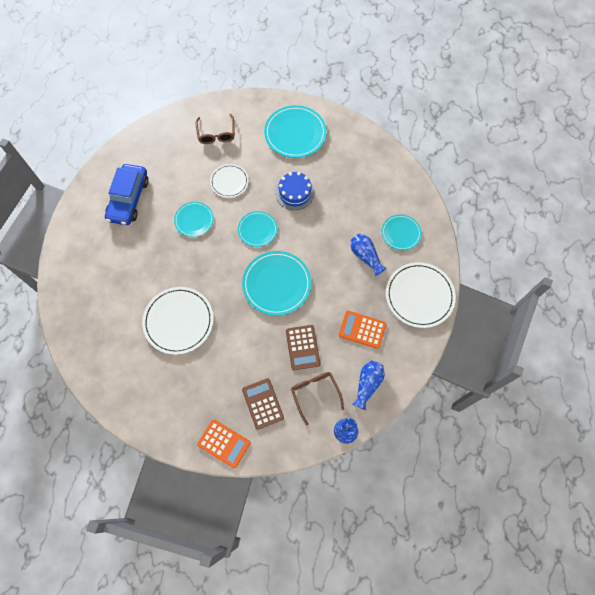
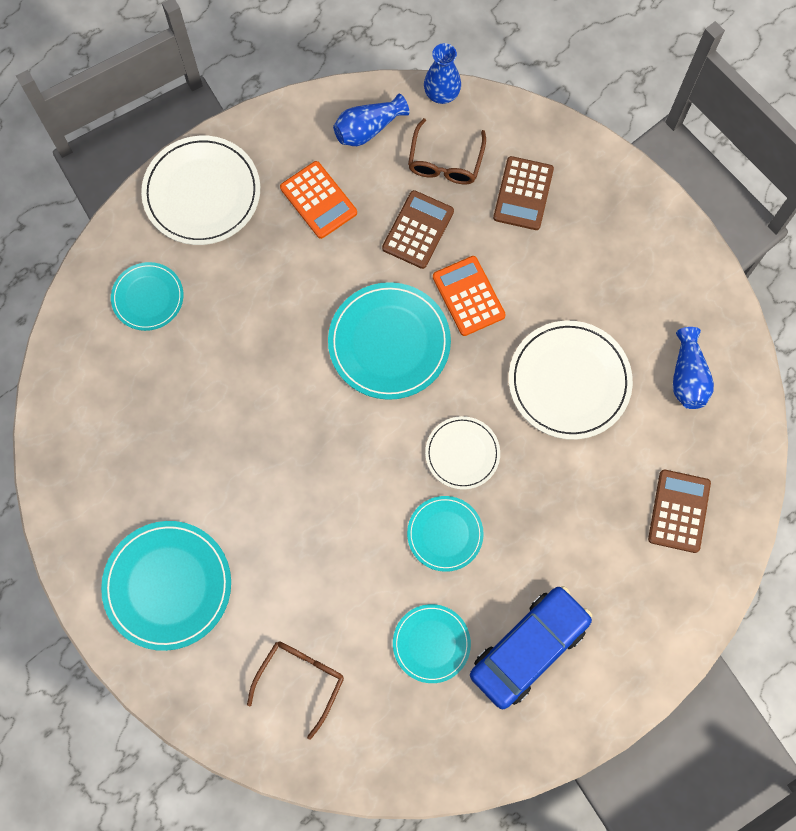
camera: 145 degrees left, 5 degrees up
orange calculator [197,419,250,468] -> orange calculator moved to [433,256,506,336]
white plate [210,164,249,198] -> white plate moved to [425,416,500,490]
turquoise plate [238,211,277,247] -> turquoise plate moved to [393,604,471,683]
blue cake [276,172,314,210] -> none
blue vase [351,233,386,276] -> blue vase moved to [673,327,714,409]
none -> brown calculator [648,470,711,553]

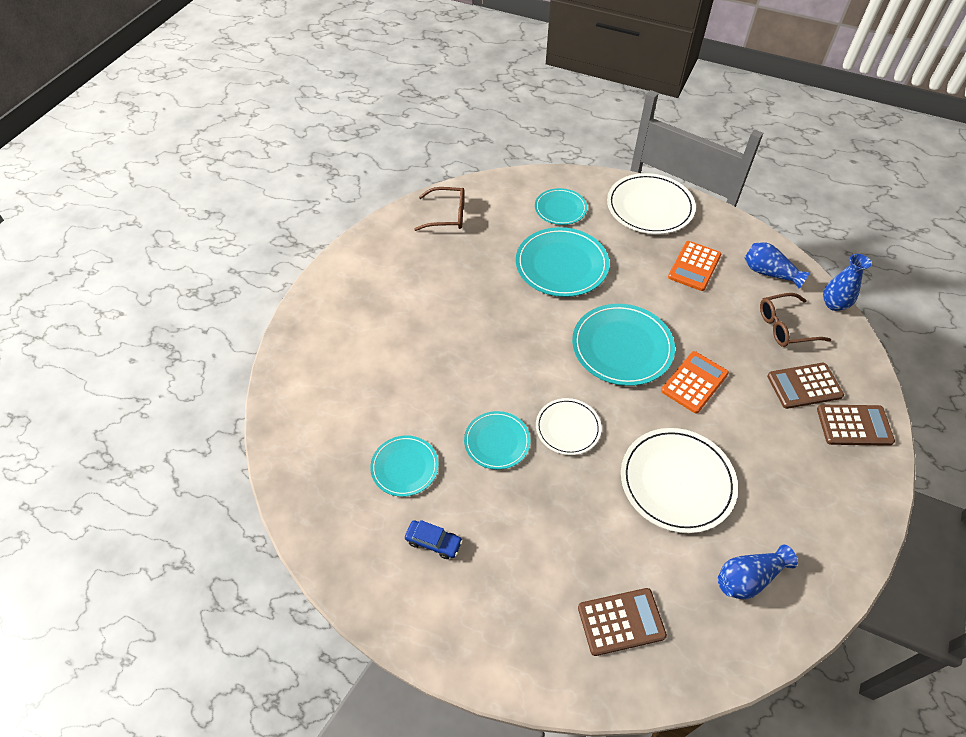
camera: 65 degrees right, 20 degrees down
turquoise plate [101,521,231,651] -> turquoise plate moved to [516,227,610,297]
brown glasses [247,641,344,740] -> brown glasses moved to [414,187,465,231]
brown calculator [382,190,454,269] -> brown calculator moved to [817,405,895,446]
blue car [470,586,592,709] -> blue car [405,520,463,559], size x0.46

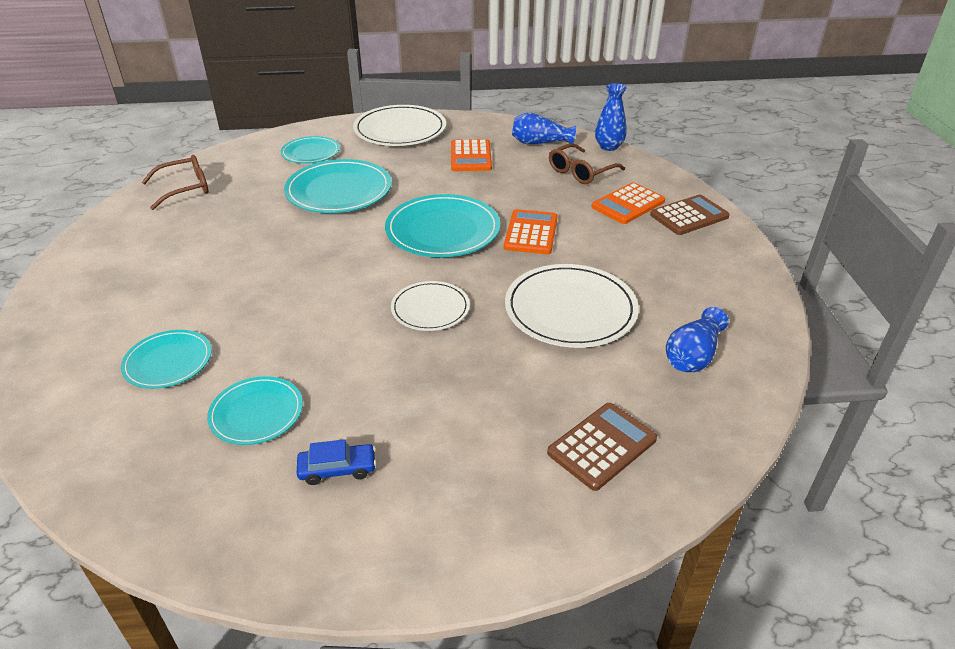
camera: 30 degrees left, 15 degrees down
turquoise plate [464,411,531,470] -> turquoise plate moved to [121,330,212,389]
brown calculator [767,363,844,409] -> orange calculator [592,182,665,224]

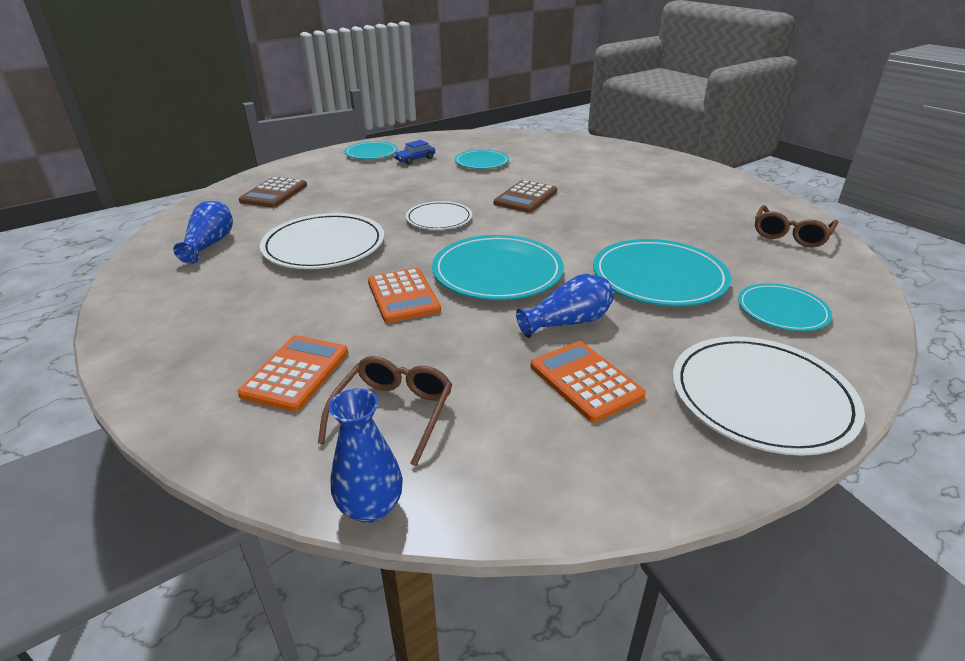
camera: 150 degrees right, 5 degrees down
turquoise plate [121,330,212,389] -> turquoise plate moved to [345,141,398,159]
blue vase [512,113,576,144] -> blue vase moved to [516,274,614,338]
brown calculator [650,195,730,235] -> brown calculator moved to [494,180,557,213]

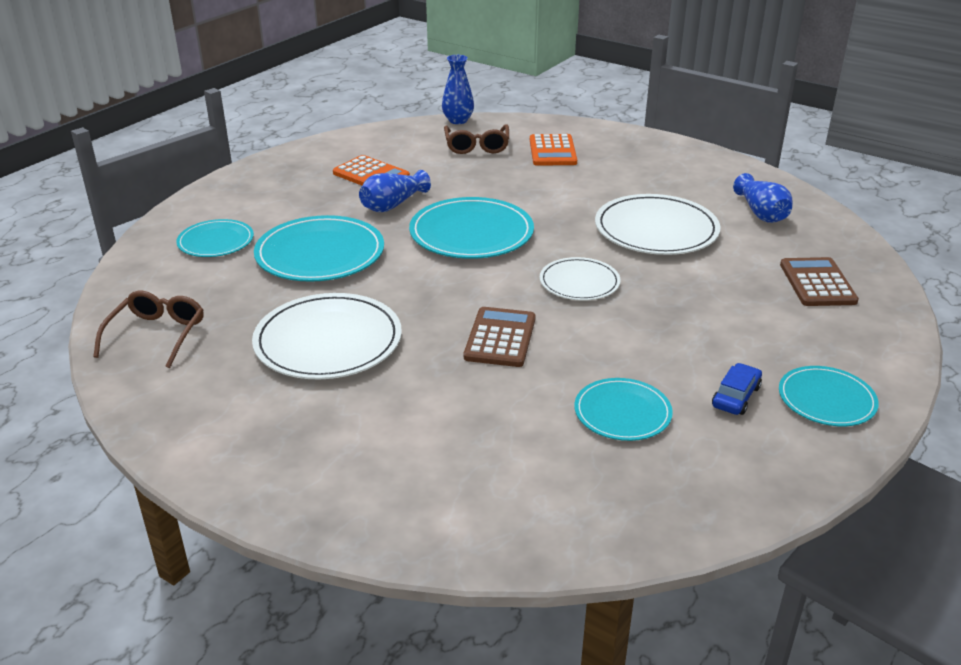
camera: 160 degrees right, 0 degrees up
orange calculator [368,268,441,323] -> none
white plate [673,336,865,456] -> white plate moved to [252,293,402,379]

